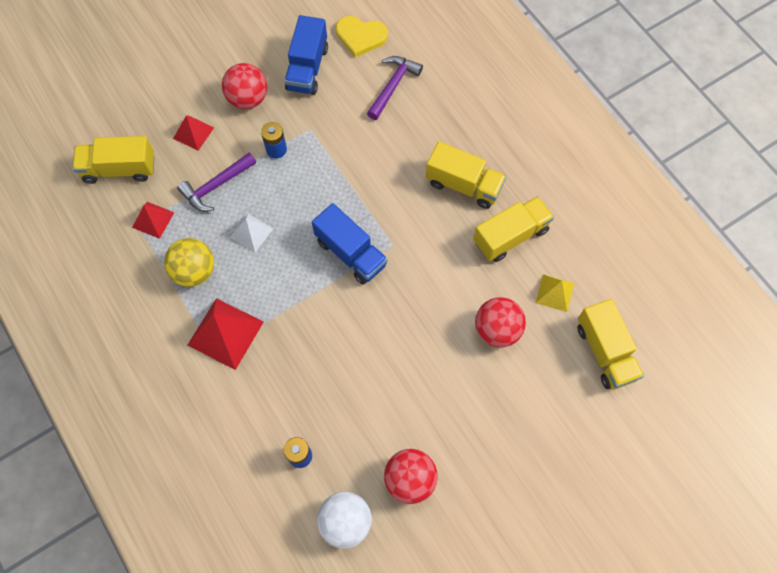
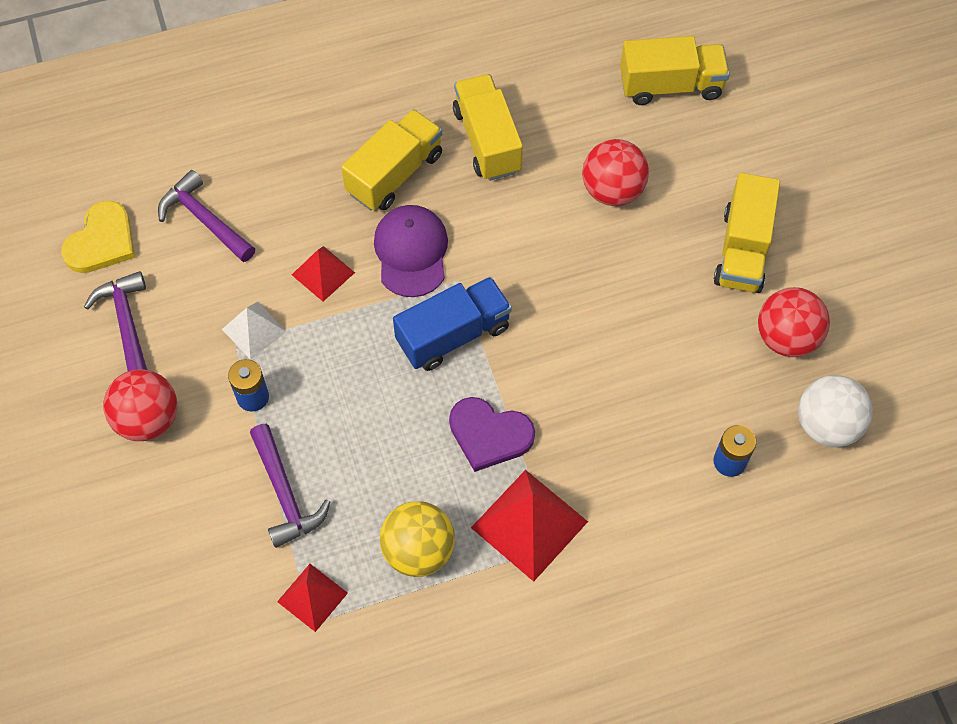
camera: 75 degrees left, 5 degrees down
yellow truck [72,136,155,184] -> yellow truck moved to [714,173,780,293]
red pyramid [173,116,214,151] -> red pyramid moved to [292,246,355,302]
white pyramid [230,214,274,253] -> white pyramid moved to [222,302,286,360]
blue truck [284,15,328,95] -> purple hammer [84,271,147,371]
yellow pyramid [536,274,574,312] -> none
none -> purple cap [374,205,448,297]
none -> purple heart [449,397,535,472]

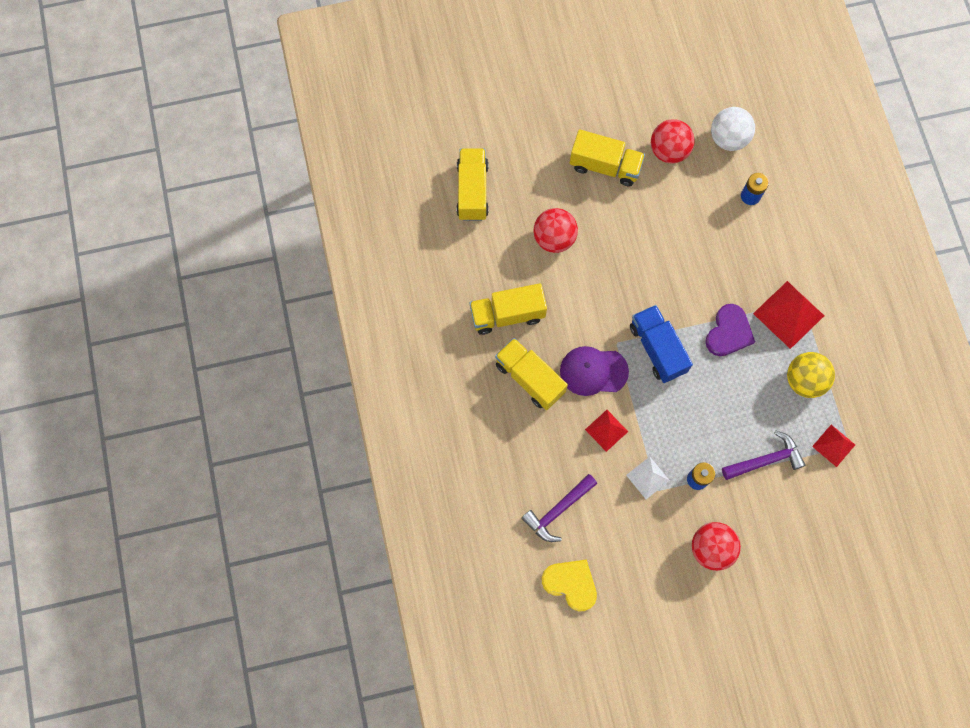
camera: 85 degrees left, 10 degrees up
purple hammer [84,271,147,371] -> none

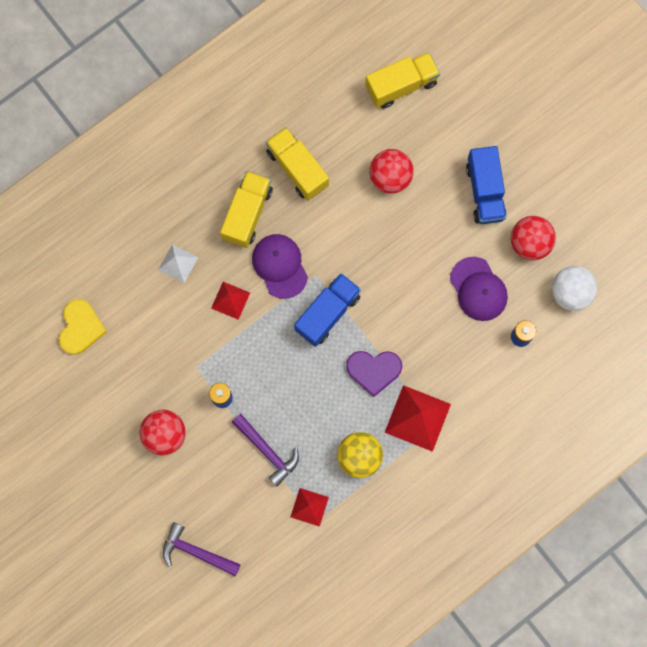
camera: 65 degrees right, 5 degrees up
purple hammer [521,474,597,542] -> purple hammer moved to [163,522,241,576]
yellow truck [570,129,645,186] -> blue truck [466,146,507,224]
white pyramid [626,457,670,499] -> white pyramid moved to [158,244,198,283]
none -> purple cap [450,257,508,321]

